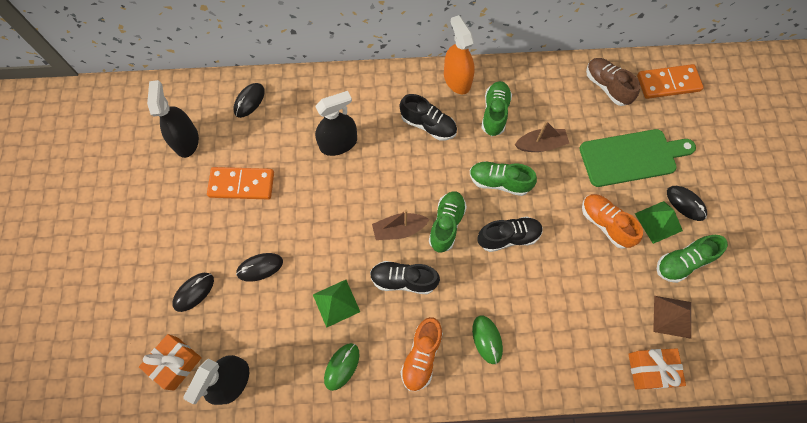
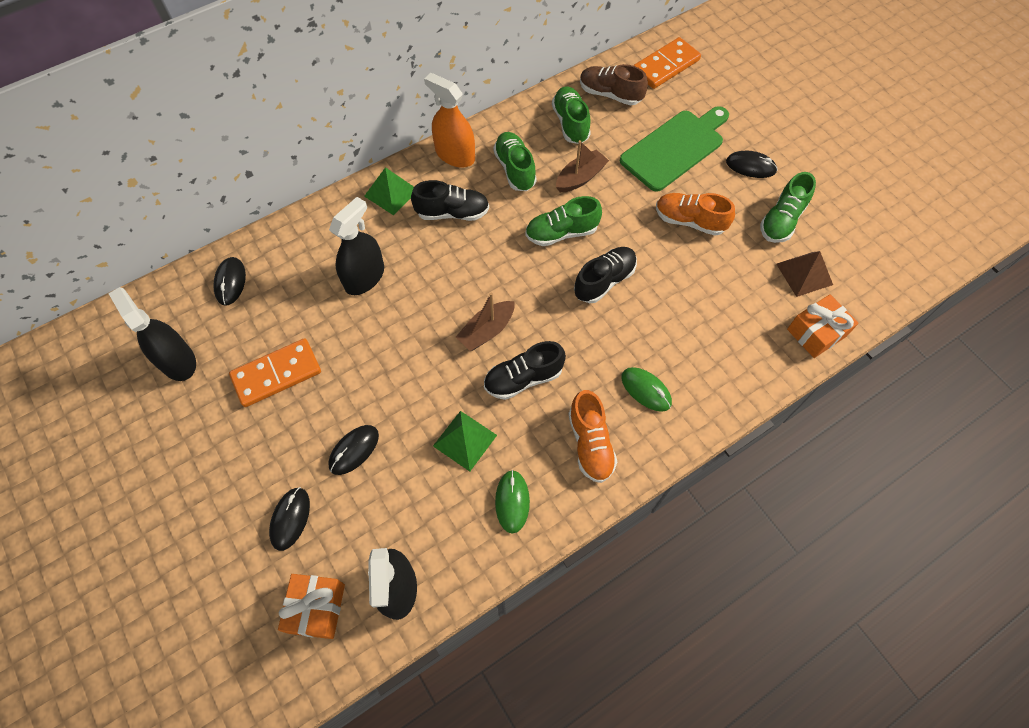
camera: 30 degrees left, 5 degrees down
green shoe [429,191,467,253] -> green shoe moved to [552,87,591,144]
green pyramid [635,201,683,244] -> green pyramid moved to [364,167,414,215]

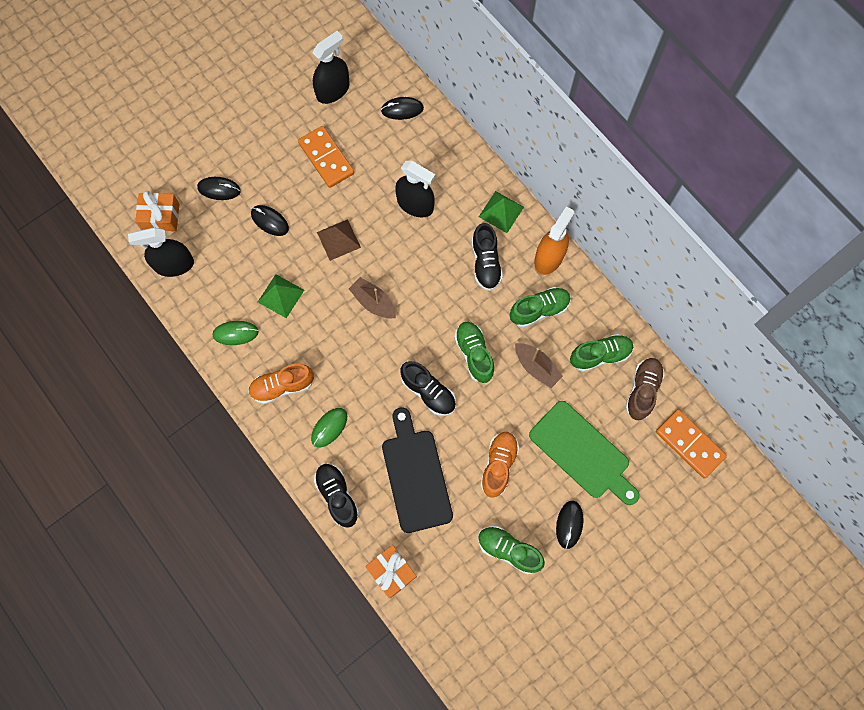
camera: 85 degrees right, 10 degrees up
black shoe [484,341,566,400] -> black shoe moved to [314,463,359,528]
brown pyramid [777,251,833,297] -> brown pyramid moved to [317,219,361,261]
none -> black cutting board [382,407,453,533]

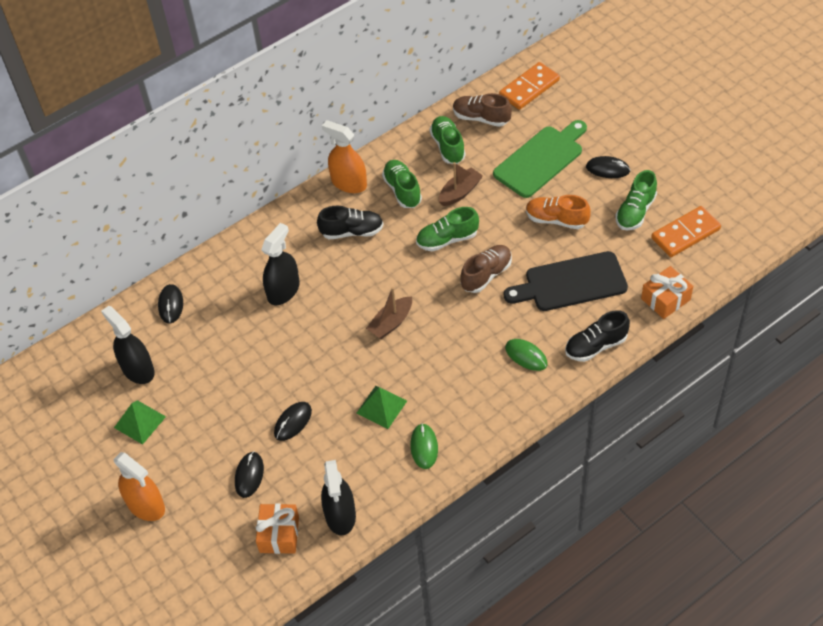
camera: 85 degrees left, 20 degrees down
orange shoe [248,364,314,404] -> none
orange domino [298,126,354,188] -> orange domino moved to [651,206,721,257]
brown pyramid [317,219,361,261] -> none
black shoe [400,361,456,416] -> brown shoe [460,245,512,293]
green pyramid [479,191,524,233] -> green pyramid moved to [114,400,166,445]
none -> orange spray bottle [114,452,165,521]

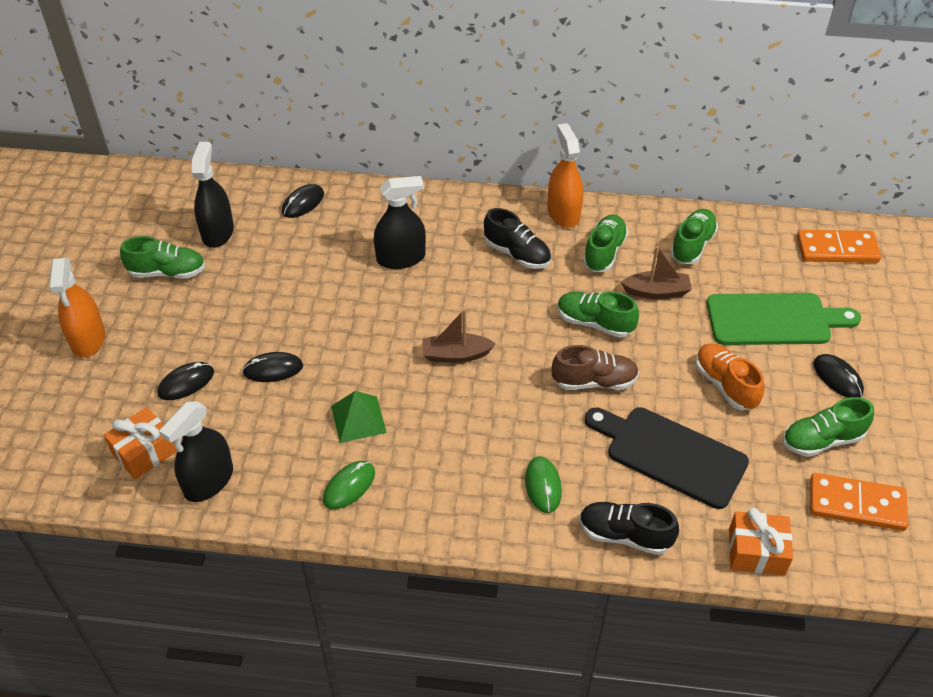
camera: 40 degrees right, 5 degrees down
green pyramid [114,400,166,445] -> green shoe [120,236,205,279]
brown shoe [453,93,512,127] -> none

